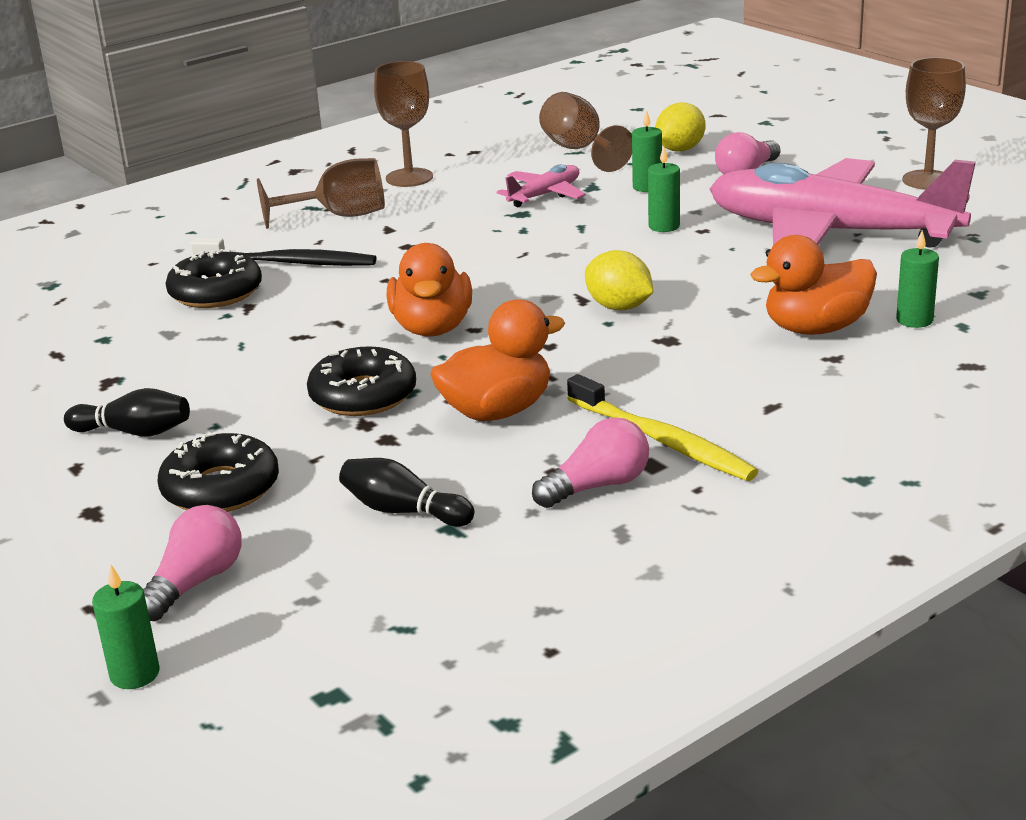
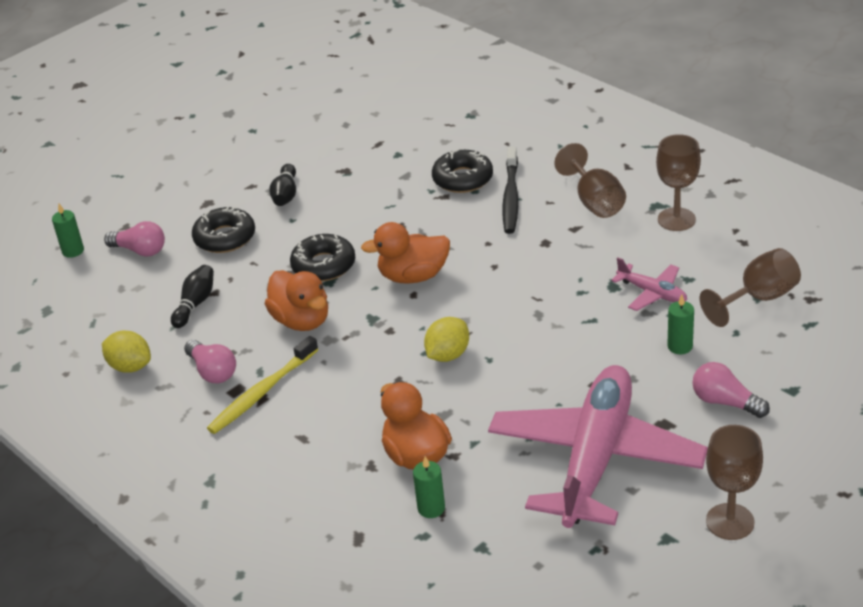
camera: 85 degrees right, 10 degrees up
green candle [648,146,680,232] -> none
yellow lemon [655,102,706,152] -> yellow lemon moved to [102,331,151,373]

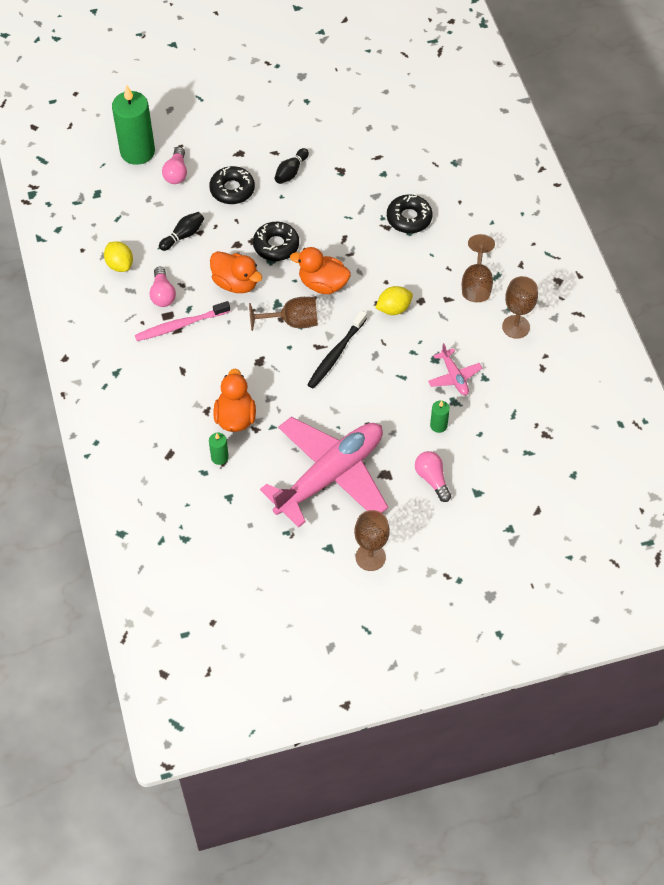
camera: 25 degrees right, 20 degrees up
green candle [52,204,84,258] -> green candle [112,85,155,165], size x2.25
pink light bulb [104,221,165,257] -> pink light bulb turned 45 degrees clockwise [162,147,187,184]
yellow toothbrush [207,336,318,434] -> pink toothbrush [135,301,230,341]
orange duck [265,270,328,331] -> orange duck turned 45 degrees counterclockwise [210,251,262,293]
yellow lemon [424,317,469,362] -> yellow lemon moved to [375,286,413,315]
black toothbrush [502,147,518,234] -> black toothbrush moved to [307,310,367,388]
brown goblet [700,248,801,327] -> brown goblet moved to [249,297,318,331]

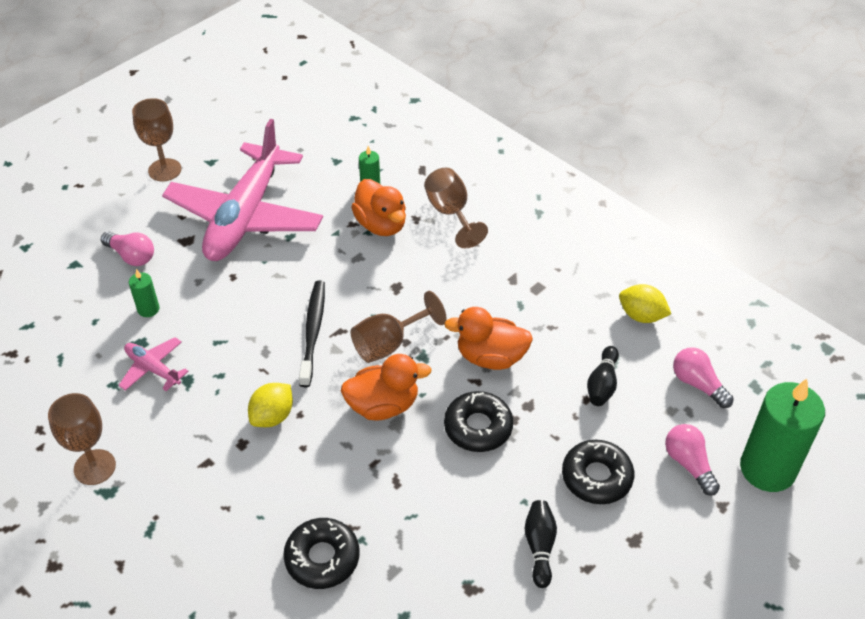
camera: 150 degrees right, 10 degrees down
pink toothbrush [135,301,230,341] -> none
pink light bulb [150,267,176,307] -> pink light bulb moved to [673,347,734,408]
brown goblet [462,234,495,302] -> brown goblet moved to [424,168,488,248]

